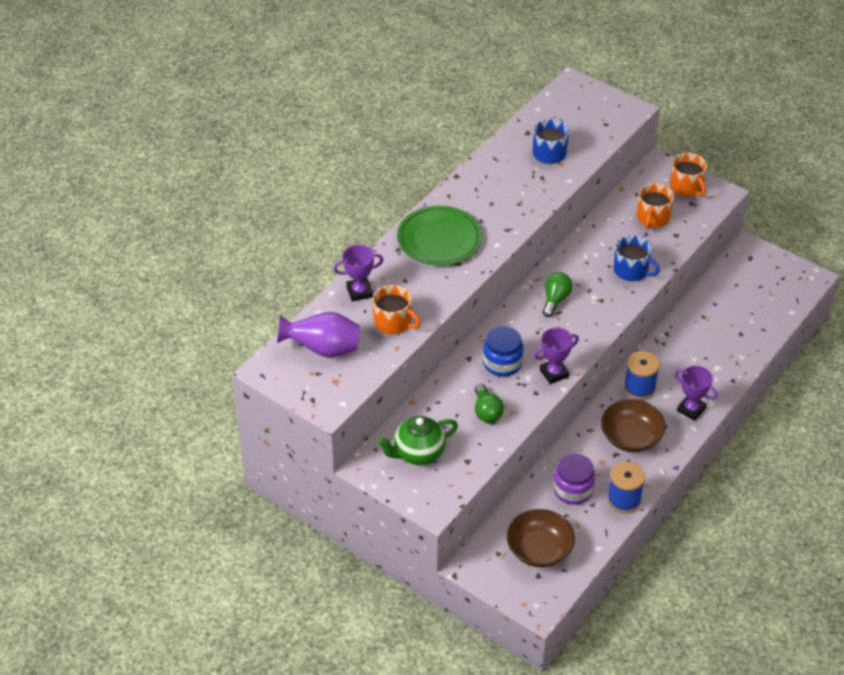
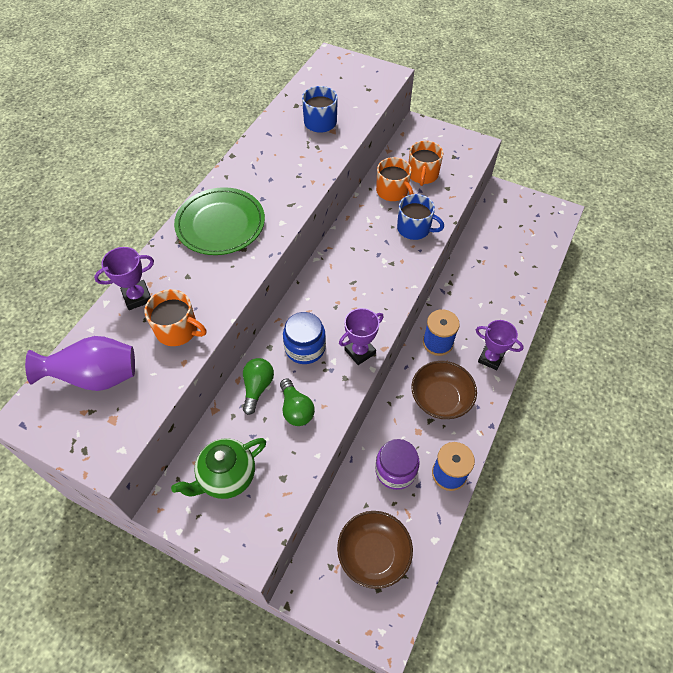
camera: 10 degrees left, 10 degrees up
green light bulb [542,272,573,317] -> green light bulb moved to [243,358,274,415]
orange mug [670,153,707,197] -> orange mug moved to [376,157,413,201]

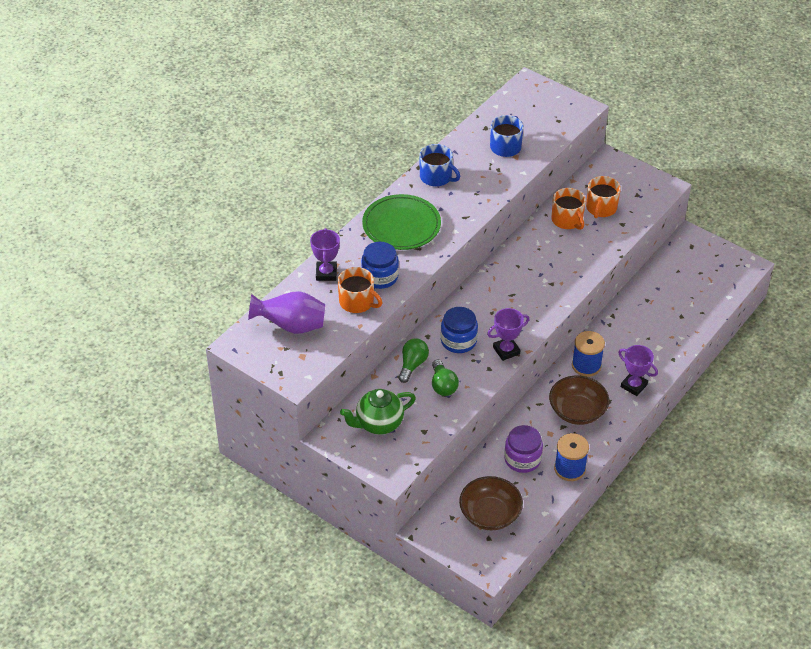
camera: 10 degrees right, 10 degrees down
purple trophy [94,247,154,310] -> purple trophy turned 75 degrees counterclockwise [310,228,340,281]
blue mug [397,194,444,240] -> blue mug moved to [419,144,460,187]
none -> blue jar [361,242,399,289]

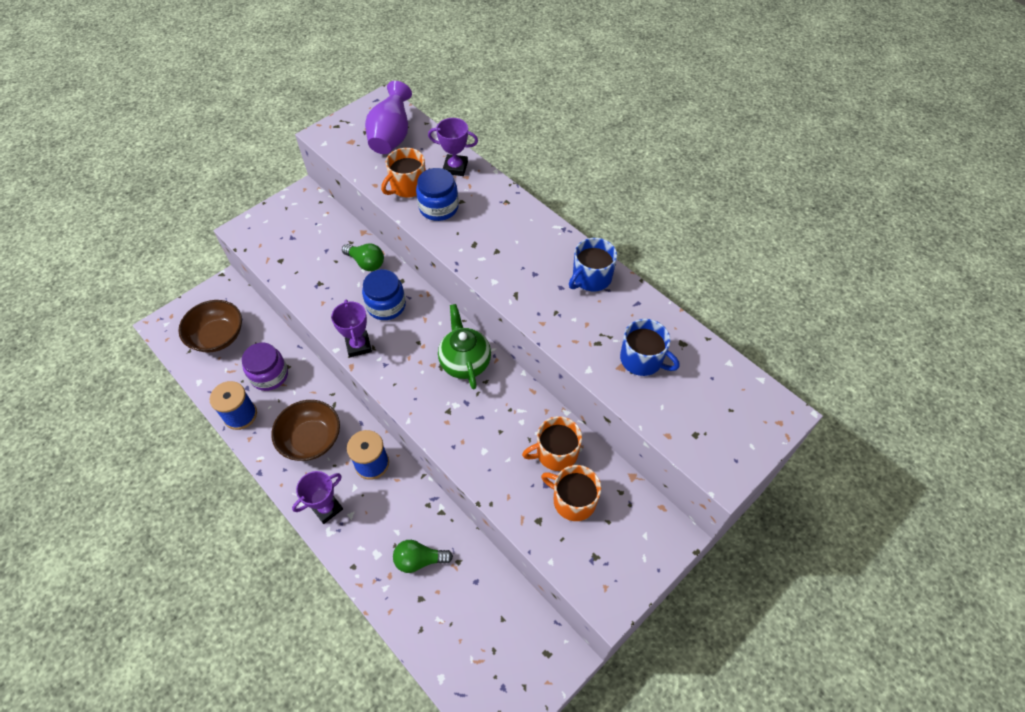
camera: 100 degrees right, 10 degrees up
green teapot [340,389,416,435] -> green teapot moved to [438,304,491,390]
green plate [362,194,441,250] -> none
green light bulb [432,360,459,396] -> green light bulb moved to [393,540,453,573]

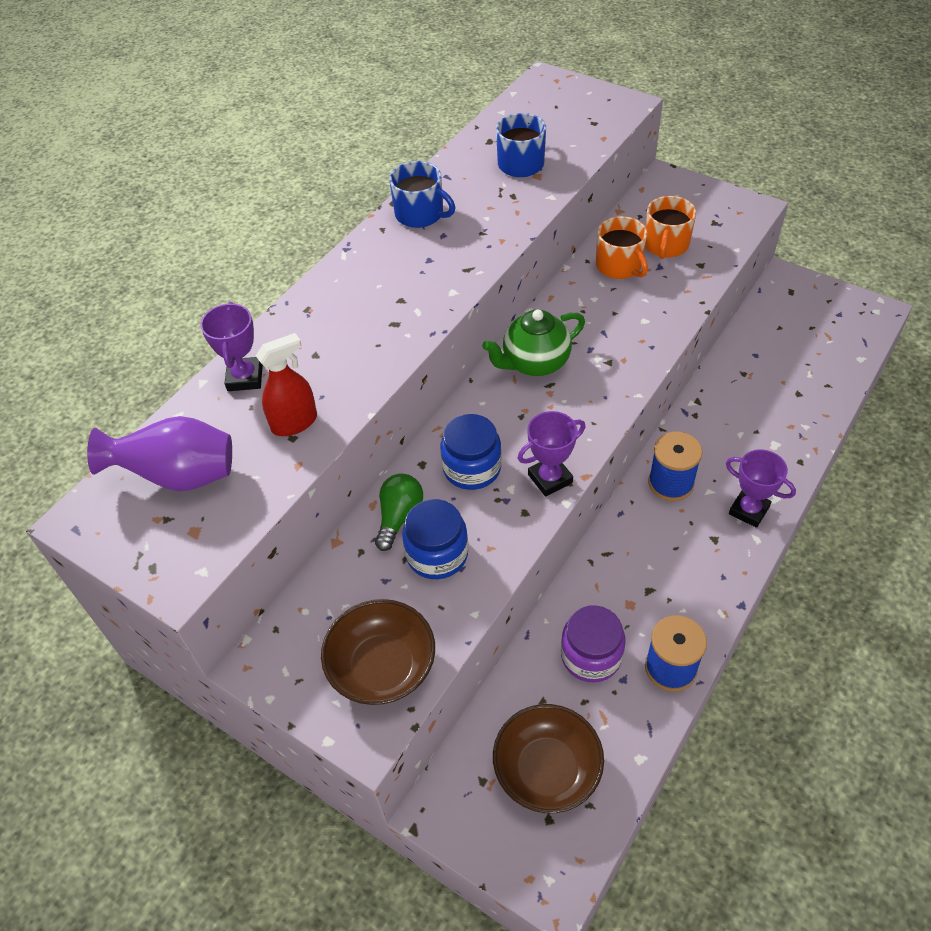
camera: 100 degrees left, 5 degrees down
brown bowl [271,400,340,461] -> brown bowl moved to [321,599,435,705]
orange mug [381,148,426,197] -> red spray bottle [256,333,317,436]
green light bulb [393,540,453,573] -> none
blue jar [416,168,459,221] -> blue jar moved to [402,499,468,579]

